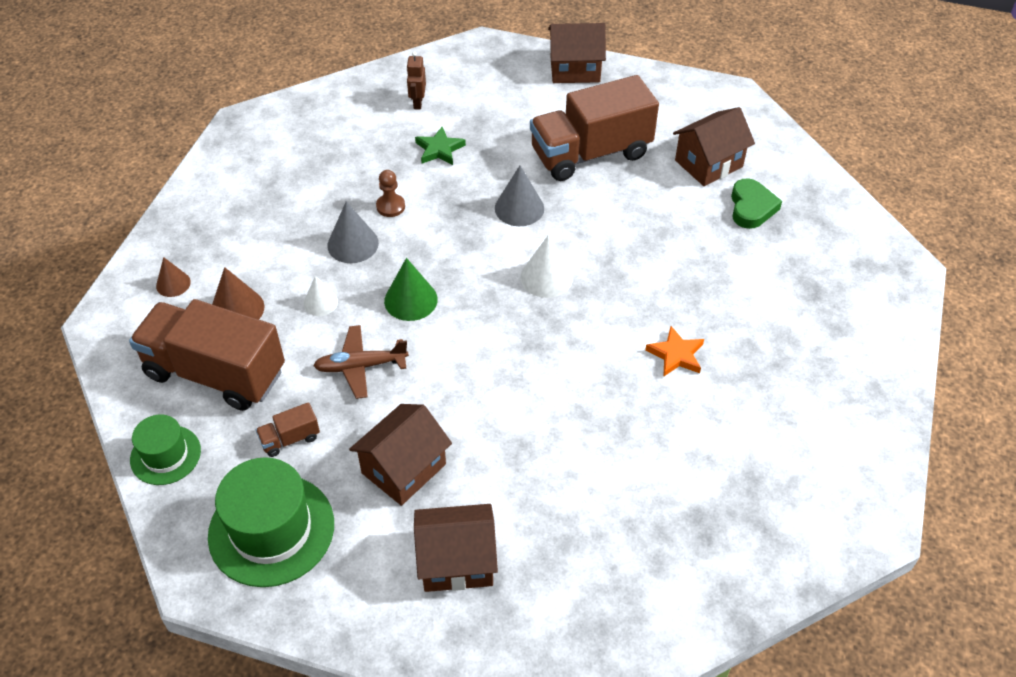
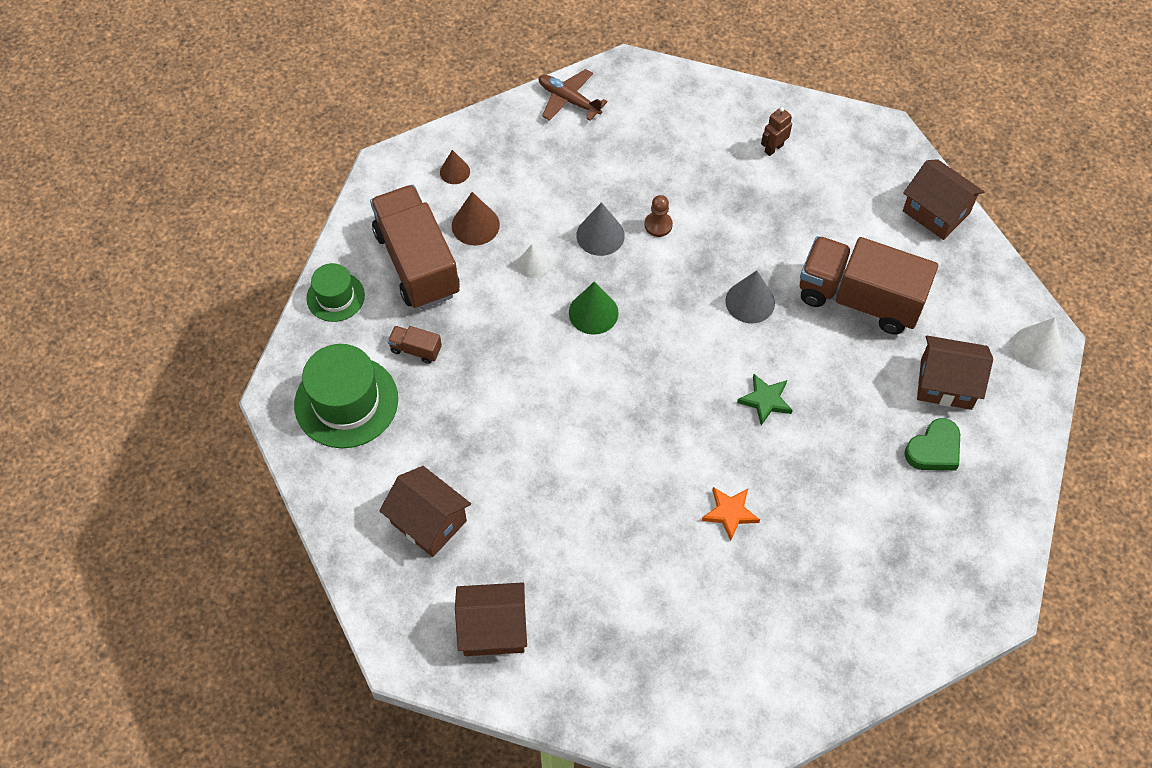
camera: 45 degrees right, 10 degrees up
brown plane [313,325,409,399] -> brown plane moved to [539,69,607,121]
brown house [349,404,452,506] -> brown house moved to [455,582,527,656]
green star [415,127,466,165] -> green star moved to [737,374,793,425]
white cone [520,235,573,298] -> white cone moved to [1012,318,1063,370]

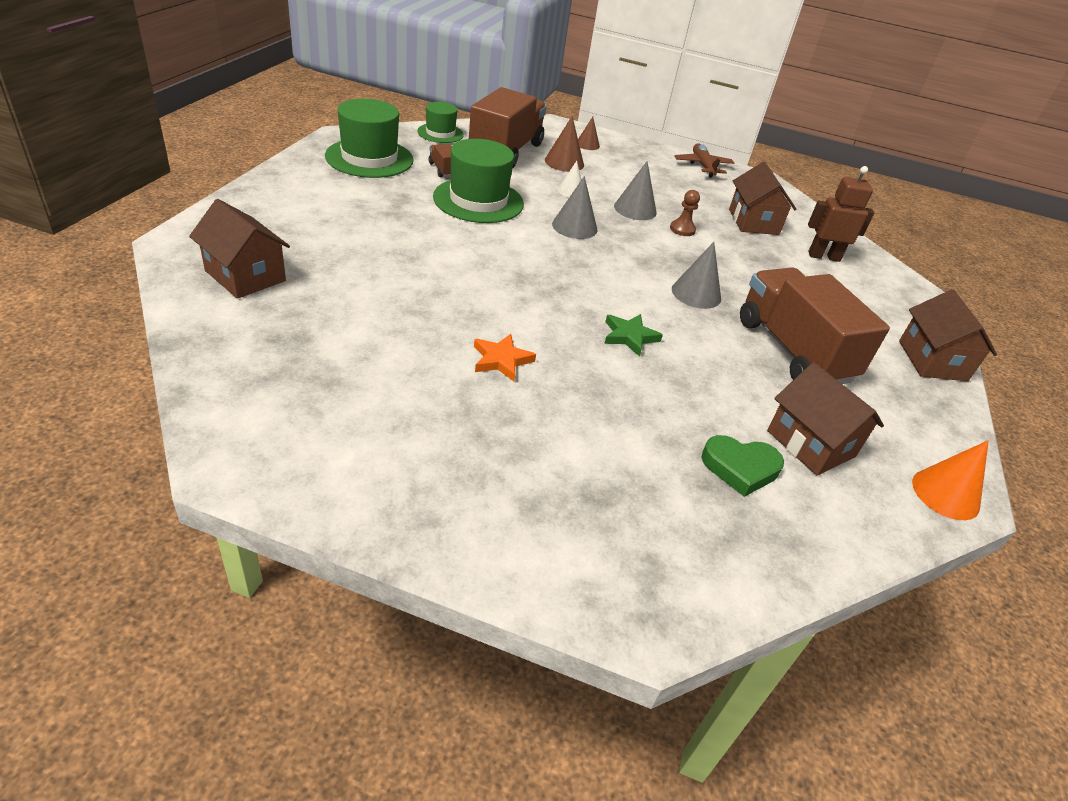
camera: 40 degrees right, 20 degrees down
brown house [379,466,471,557] -> brown house moved to [729,162,796,235]
green cone [569,282,619,335] -> grey cone [552,176,597,239]
brown robot [761,107,792,156] -> brown robot [808,166,874,262], size x1.57
white cone [1012,318,1063,370] -> orange cone [912,440,989,520]
none -> green hat [433,139,524,223]

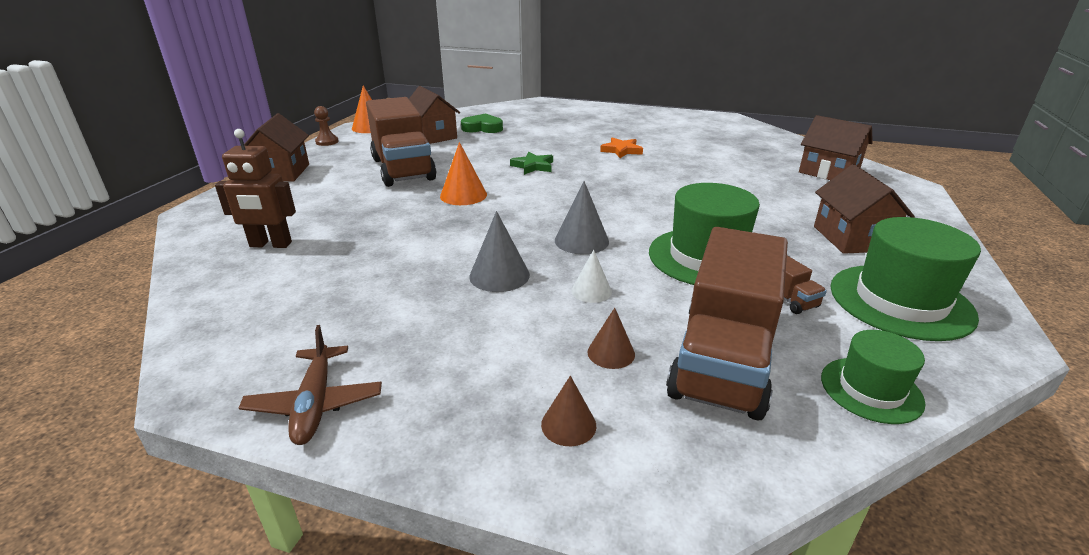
camera: 175 degrees left, 10 degrees down
brown cone [545,116,584,172] -> brown cone [588,308,635,369], size x0.64
brown pawn [670,190,700,236] -> brown pawn moved to [314,106,339,146]
grey cone [672,242,721,309] -> orange cone [440,142,487,205]
brown house [729,162,796,235] -> brown house moved to [814,164,915,254]

